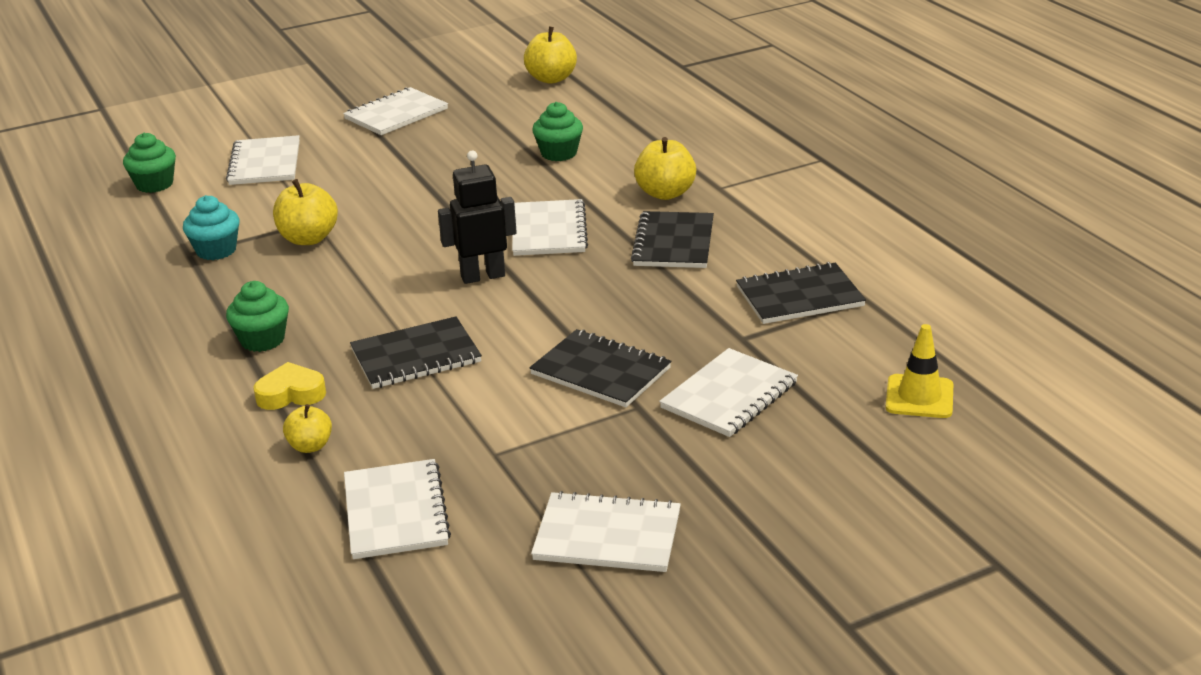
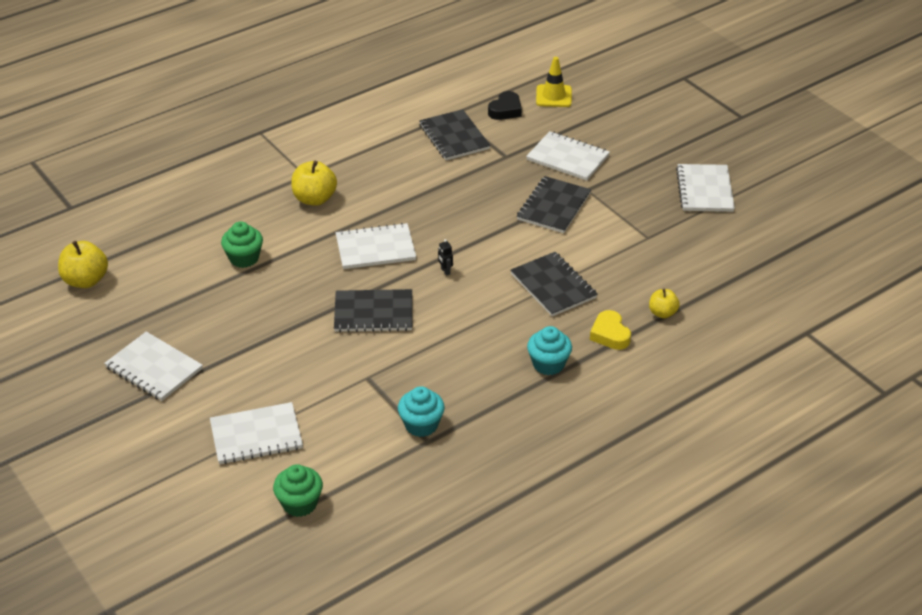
camera: 100 degrees left, 10 degrees up
green cupcake [226,281,289,352] -> turquoise cupcake [527,326,572,375]
yellow apple [273,179,338,245] -> none
white notebook [344,459,451,559] -> none
black robot [438,151,517,284] -> black robot [438,239,453,276], size x0.42
black notebook [631,211,714,268] -> black notebook moved to [334,289,412,332]
none -> black heart [488,91,522,120]

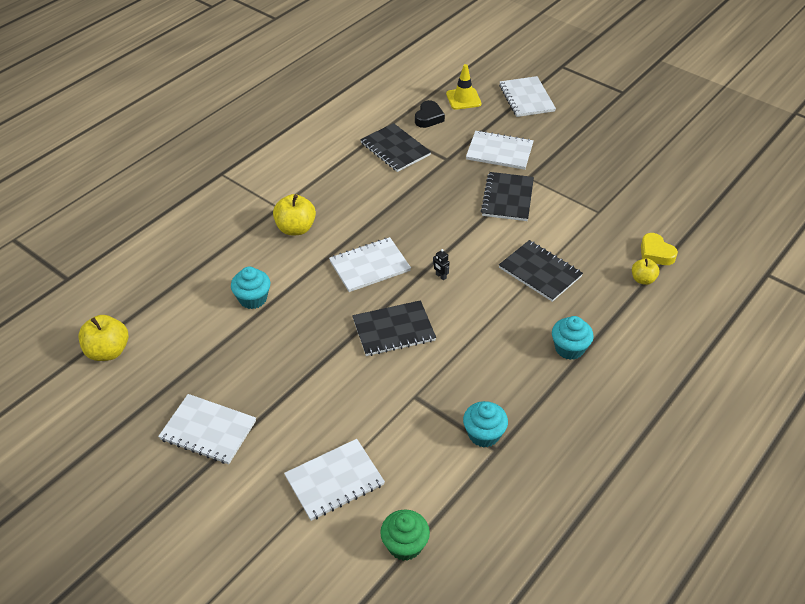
camera: 15 degrees left, 5 degrees up
green cupcake [221,221,263,268] -> turquoise cupcake [231,267,270,309]
yellow heart [590,310,631,350] -> yellow heart moved to [641,233,678,265]
white notebook [676,164,735,212] -> white notebook moved to [499,76,556,117]

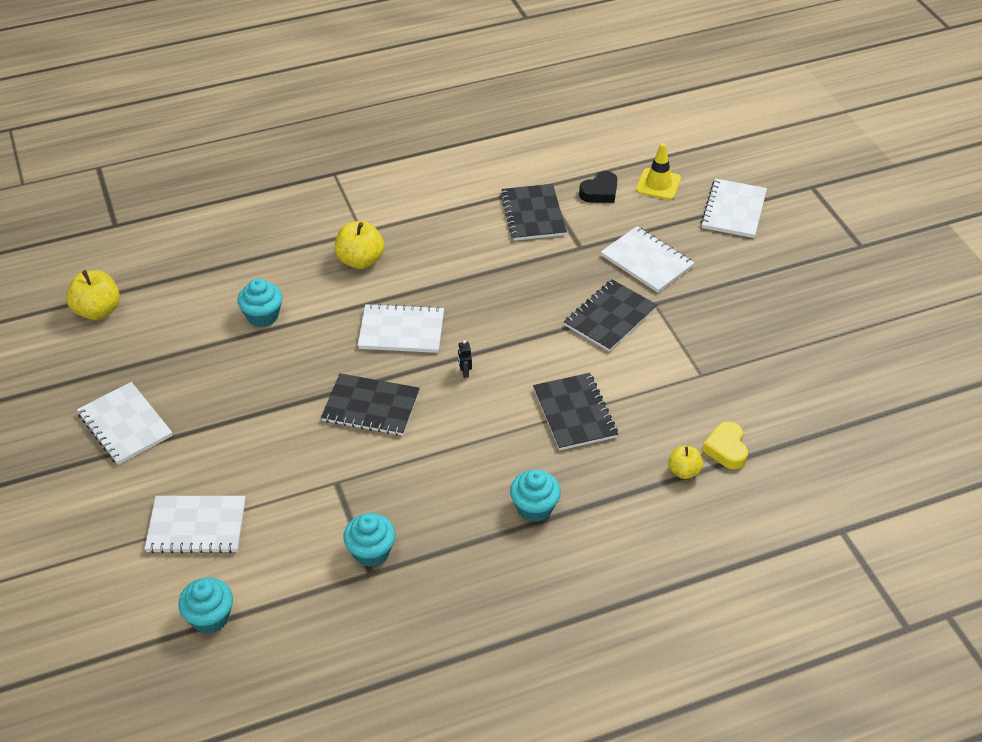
camera: 30 degrees right, 0 degrees up
green cupcake [380,510,430,561] -> turquoise cupcake [178,578,233,634]

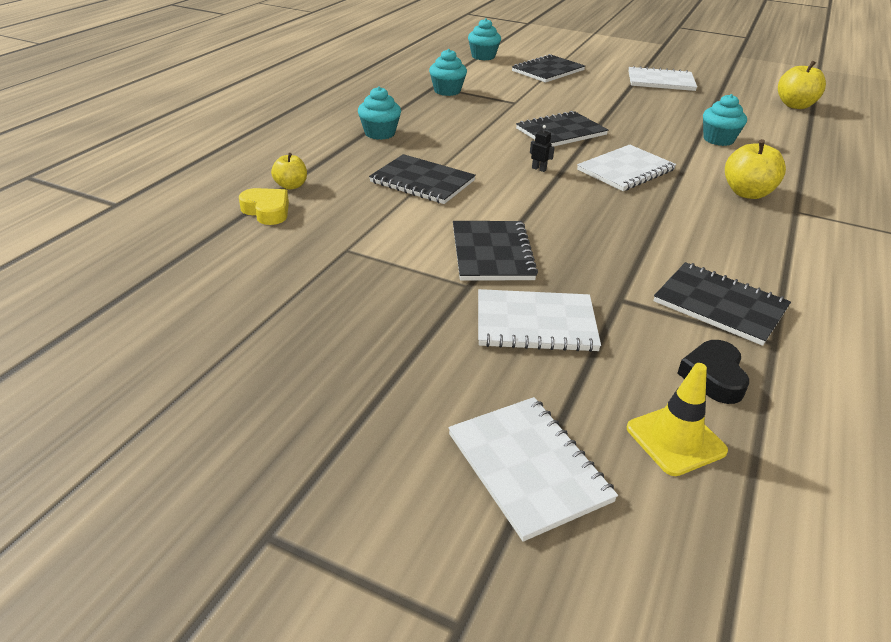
camera: 135 degrees right, 10 degrees down
white notebook [145,496,245,553] -> black notebook [512,54,585,83]

